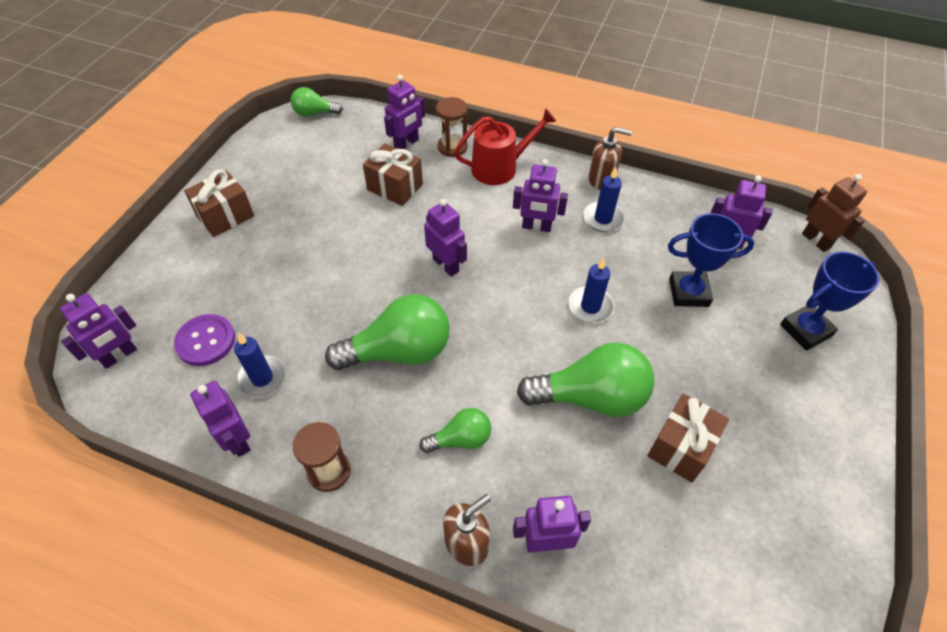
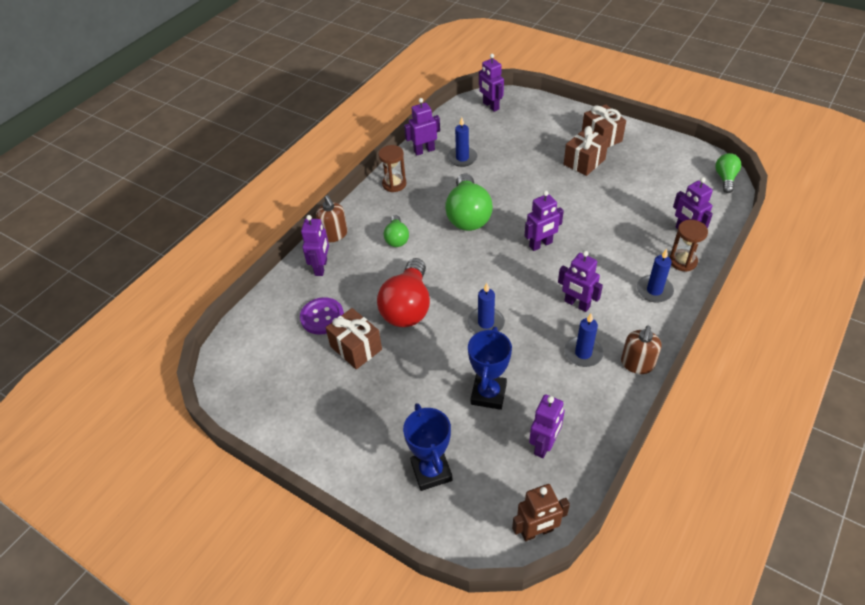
camera: 105 degrees right, 5 degrees down
purple button [174,314,235,366] -> purple button moved to [300,297,344,335]
brown gift [363,143,423,206] -> brown gift moved to [564,126,609,176]
red watering can [454,108,556,185] -> blue candle [637,249,674,303]
purple robot [513,159,568,232] -> purple robot turned 75 degrees counterclockwise [558,251,603,312]
green light bulb [517,342,654,417] -> red light bulb [377,258,430,327]

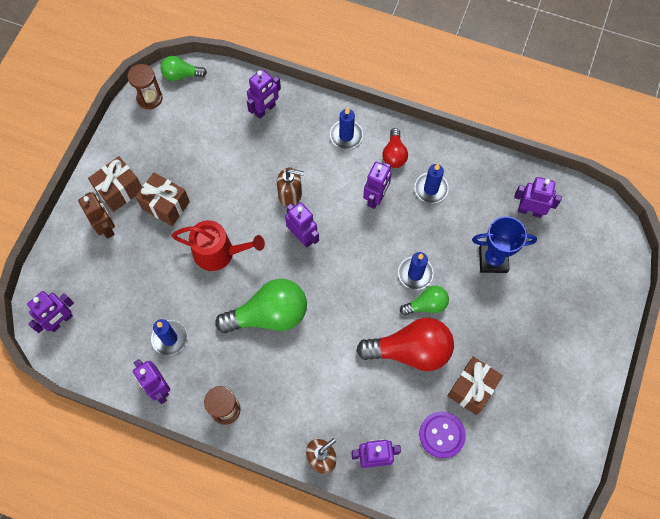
camera: 105 degrees left, 20 degrees up
green light bulb [384,215,409,247] -> green light bulb moved to [400,286,449,315]
blue trophy [403,403,453,491] -> none
brown robot [512,484,570,541] -> brown robot moved to [78,192,115,239]
brown soap dispenser [621,325,661,374] -> brown soap dispenser moved to [277,167,304,206]
brown hourglass [669,220,708,272] -> brown hourglass moved to [127,64,163,109]
none -> red watering can [172,220,265,271]
none -> red light bulb [382,128,408,168]

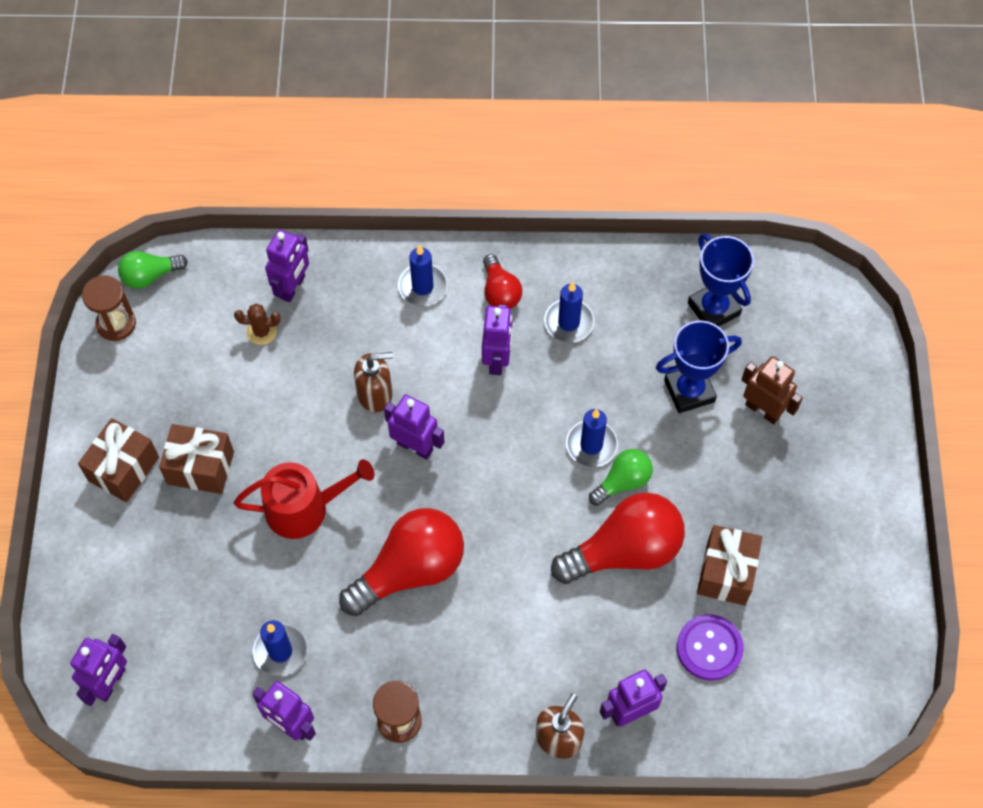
camera: 20 degrees left, 5 degrees down
brown robot [78,192,115,239] -> brown robot moved to [741,356,803,424]
green light bulb [215,279,307,333] -> red light bulb [339,508,464,616]
purple robot [514,177,562,218] -> blue trophy [688,233,754,327]
none -> brown cactus [234,303,281,345]

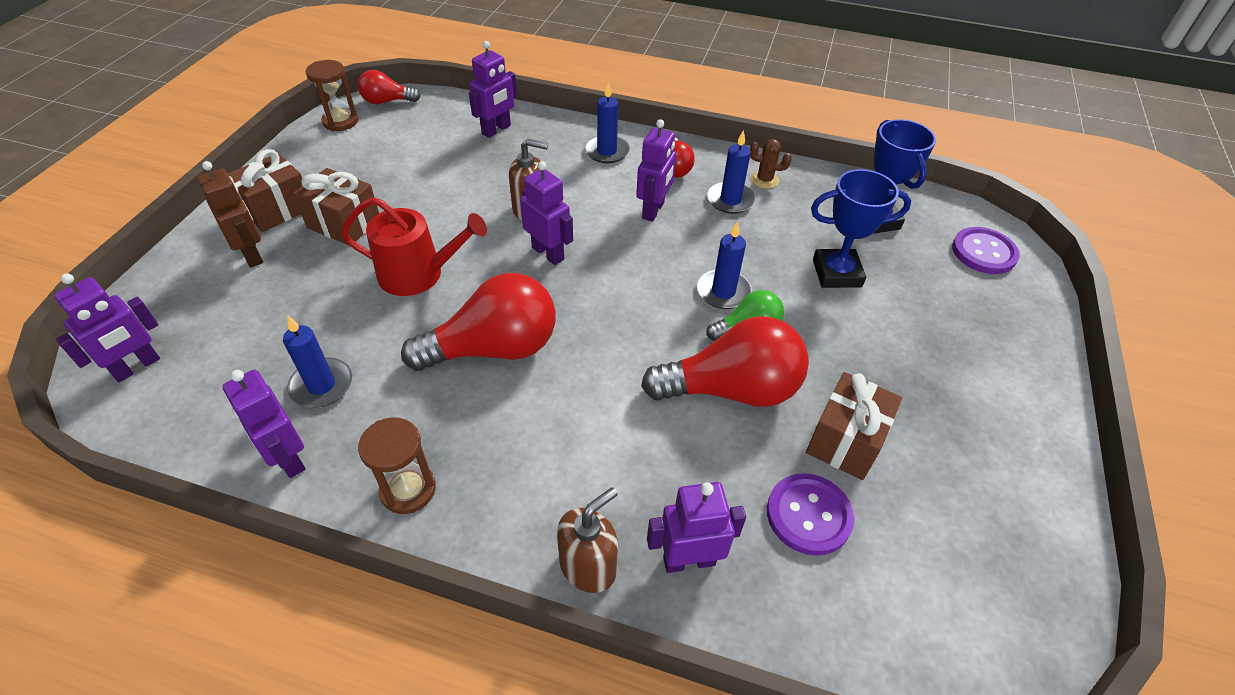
camera: 15 degrees right, 15 degrees down
green light bulb [118,251,188,289] -> red light bulb [358,70,421,104]
brown cactus [234,303,281,345] -> brown cactus moved to [750,139,792,189]
brown robot [741,356,803,424] -> brown robot moved to [197,161,263,268]
none -> purple button [952,227,1020,274]

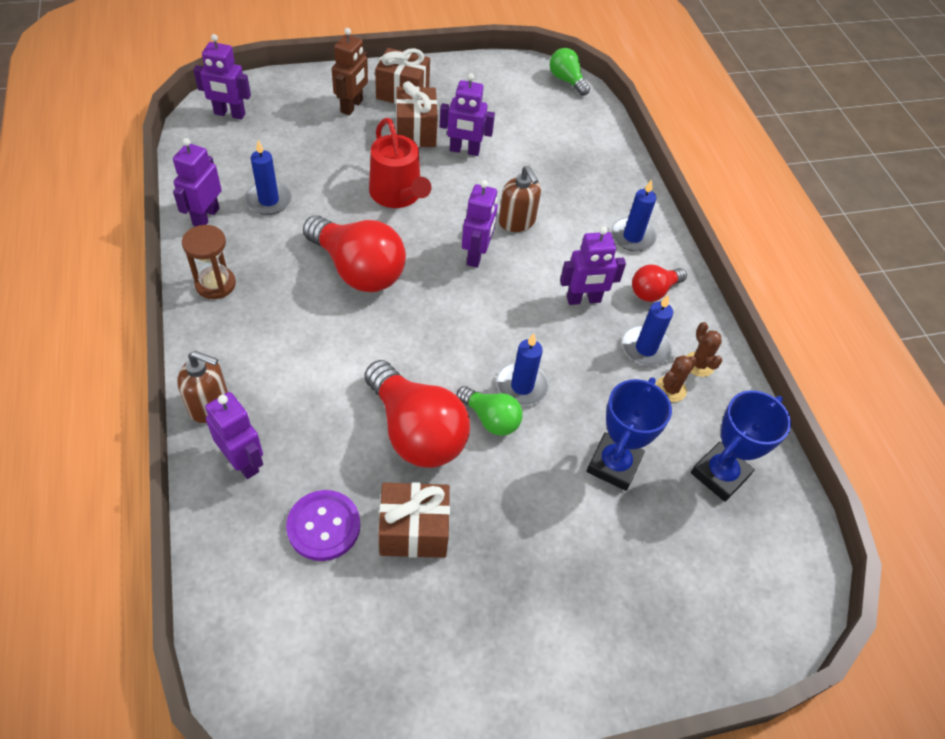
camera: 55 degrees right, 5 degrees up
brown hourglass [306,60,358,131] -> none
red light bulb [358,70,421,104] -> green light bulb [550,48,590,96]
purple robot [469,41,517,138] -> purple robot moved to [440,73,495,156]
blue trophy [811,169,911,288] -> blue trophy turned 60 degrees clockwise [586,377,672,491]
purple button [952,227,1020,274] -> none
none -> brown cactus [656,355,697,402]

